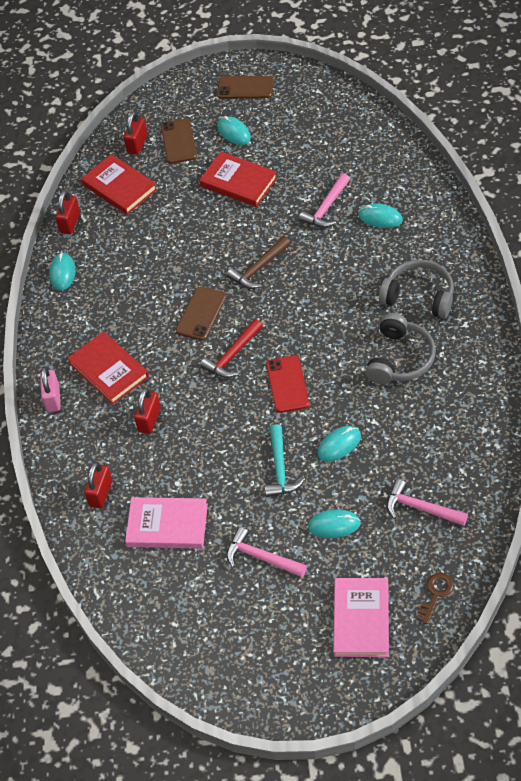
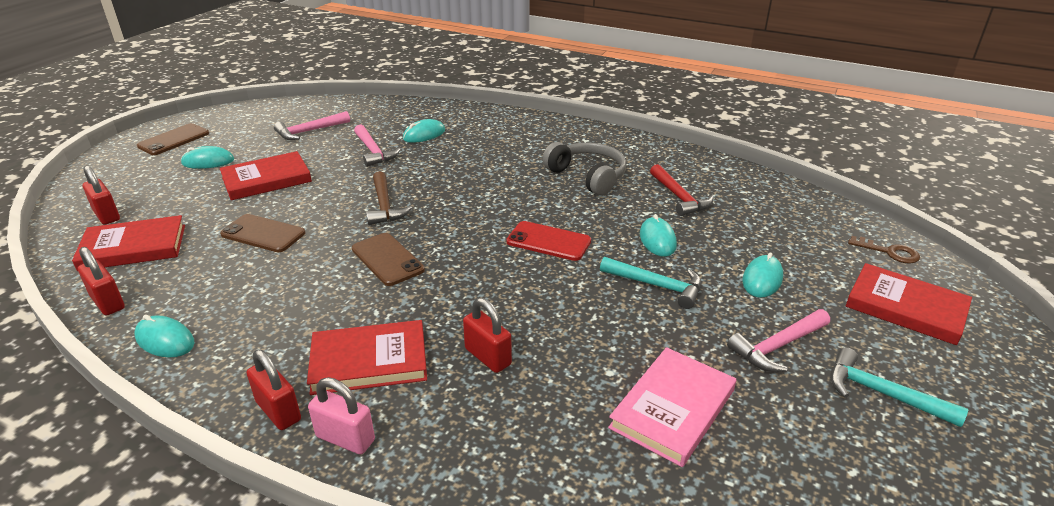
camera: 65 degrees left, 20 degrees down
red padlock [84,462,112,508] -> red padlock moved to [247,349,301,430]
brown phone [161,118,197,164] -> brown phone moved to [220,214,305,252]
red hammer [200,319,263,378] -> red hammer moved to [650,164,713,216]
pink book [333,578,389,657] -> red book [846,263,972,345]
grey headphones [379,260,454,319] -> none
pink hammer [387,479,468,526] -> pink hammer moved to [274,111,350,140]
brown key [417,573,454,624] -> brown key turned 150 degrees clockwise [848,236,920,264]
none -> turquoise hammer [830,348,969,427]

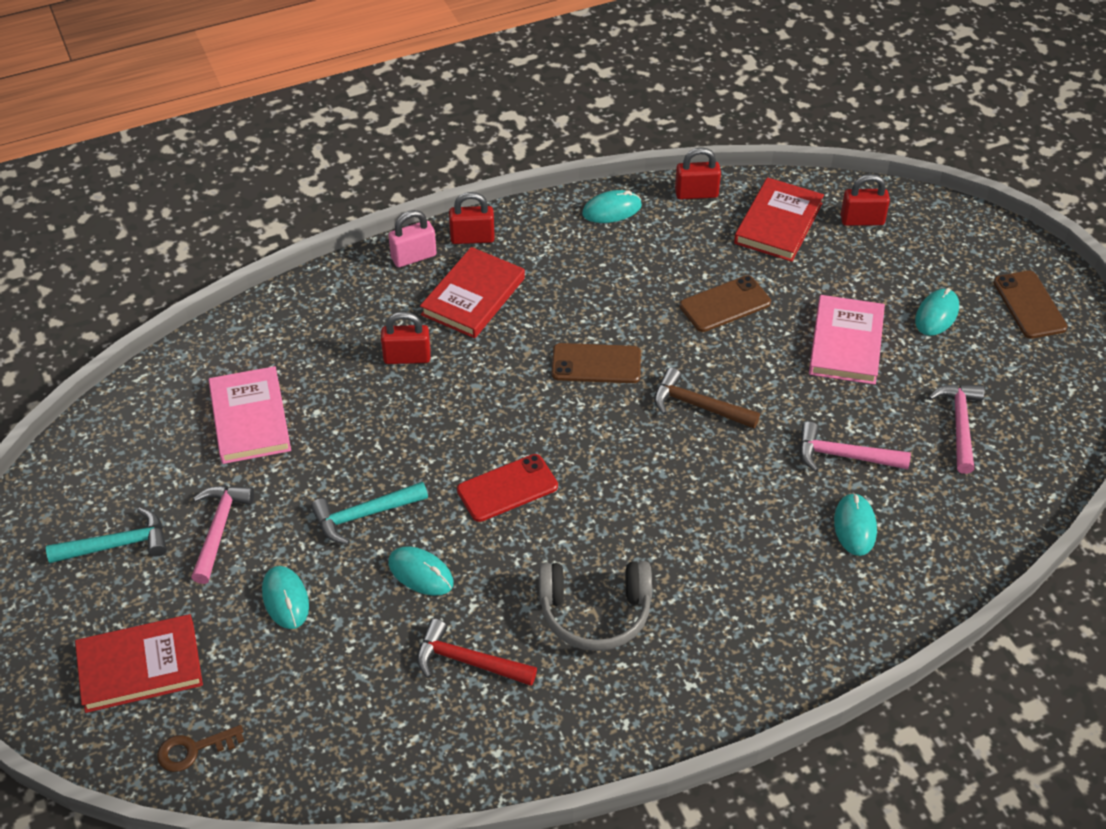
camera: 130 degrees right, 15 degrees up
red book [220,151,312,200] -> pink book [809,295,885,385]

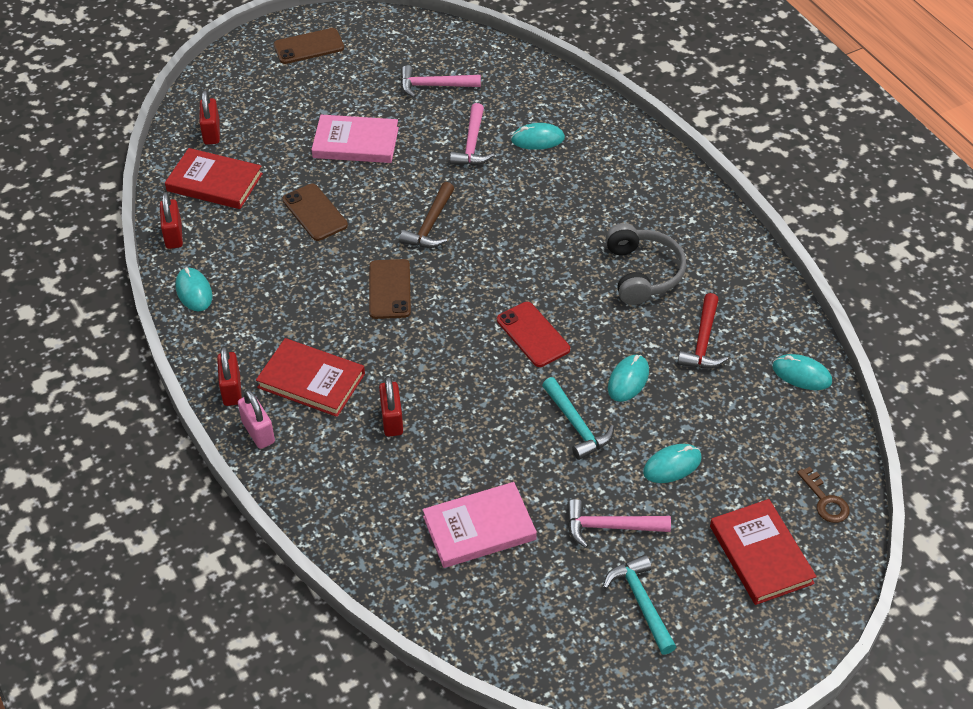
camera: 95 degrees left, 0 degrees up
turquoise mouse [915,288,959,336] -> turquoise mouse moved to [772,354,832,390]

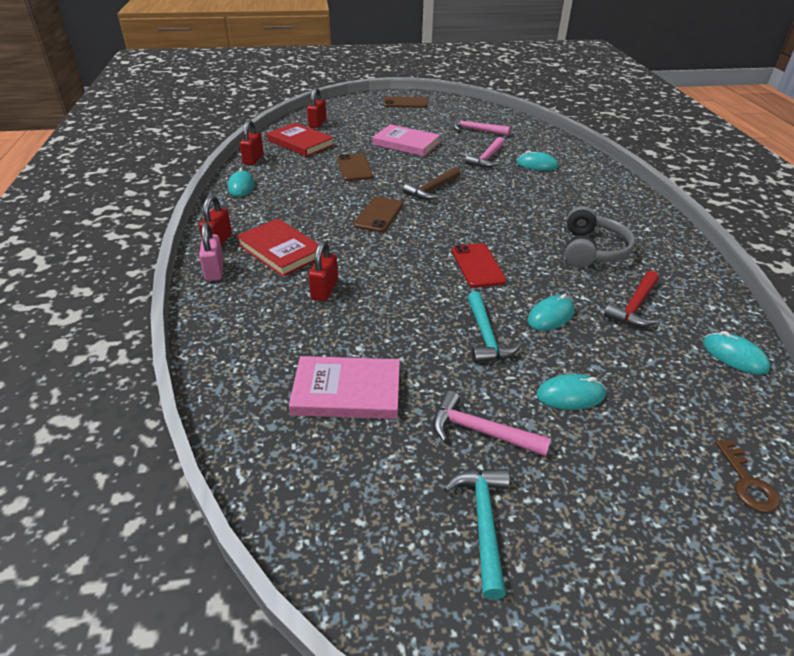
camera: 20 degrees right, 10 degrees down
red book [710,499,817,605] -> none

